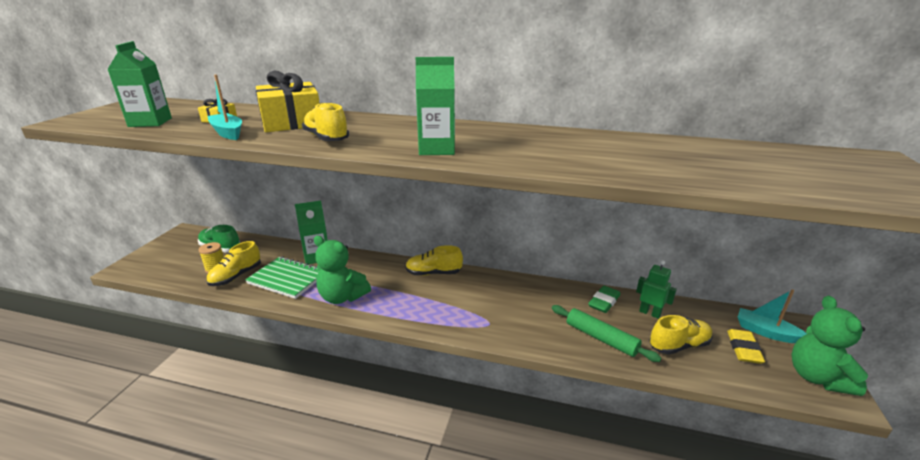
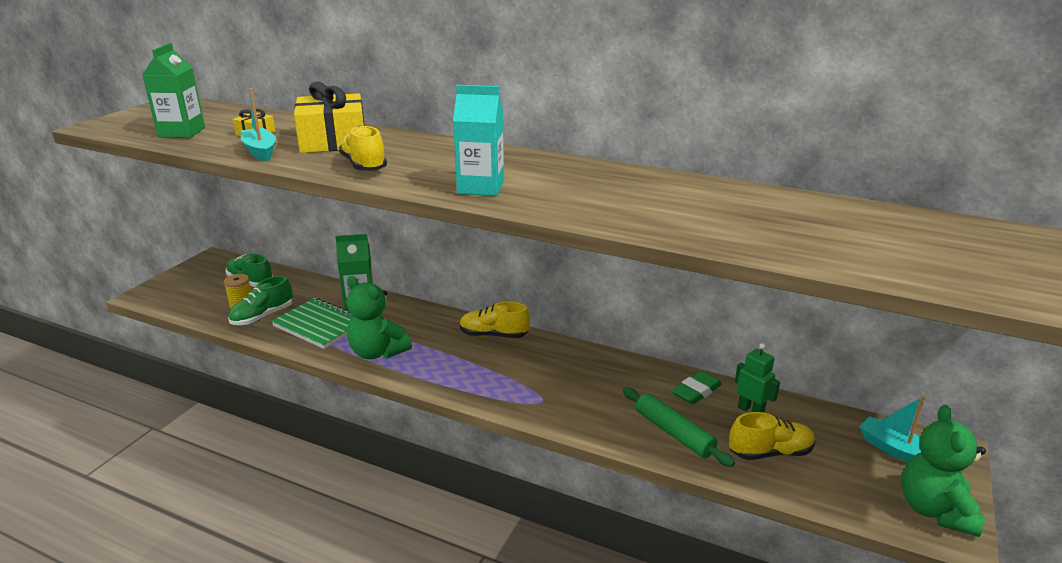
camera: 10 degrees right, 0 degrees up
yellow shoe [206,241,261,286] -> green shoe [228,276,293,325]
green carton [415,57,455,155] -> turquoise carton [453,85,504,196]
yellow eraser [727,329,765,364] -> none

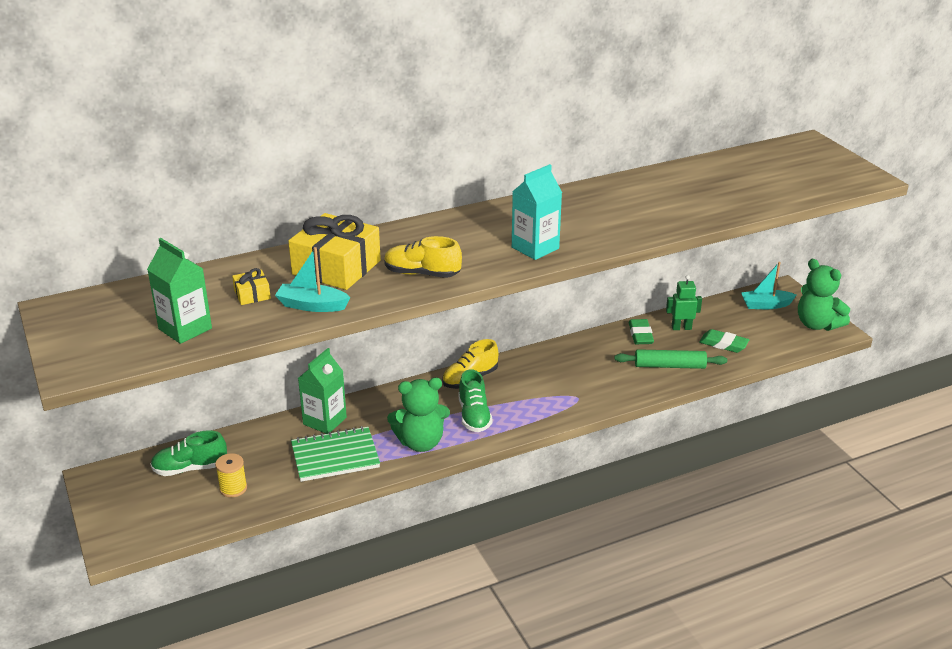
camera: 50 degrees left, 5 degrees up
green shoe [228,276,293,325] -> green shoe moved to [458,369,492,432]
yellow shoe [729,412,815,460] -> green eraser [699,329,749,353]

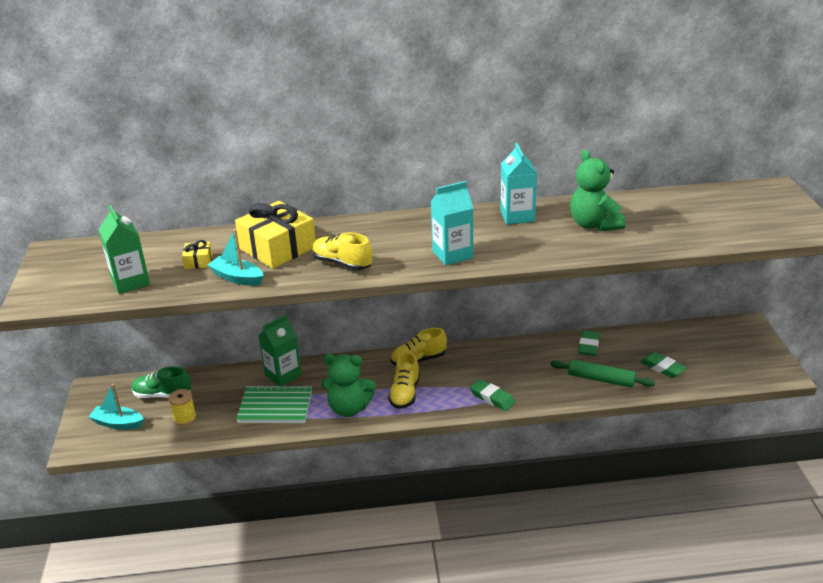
camera: 20 degrees right, 0 degrees up
green shoe [458,369,492,432] -> yellow shoe [388,352,420,409]
green robot [666,275,702,330] -> none
turquoise boat [741,262,797,309] -> turquoise boat moved to [88,384,144,430]
green teddy bear [798,259,850,331] -> green teddy bear moved to [570,150,625,231]
none -> green eraser [470,379,515,411]
none -> turquoise carton [500,143,537,225]

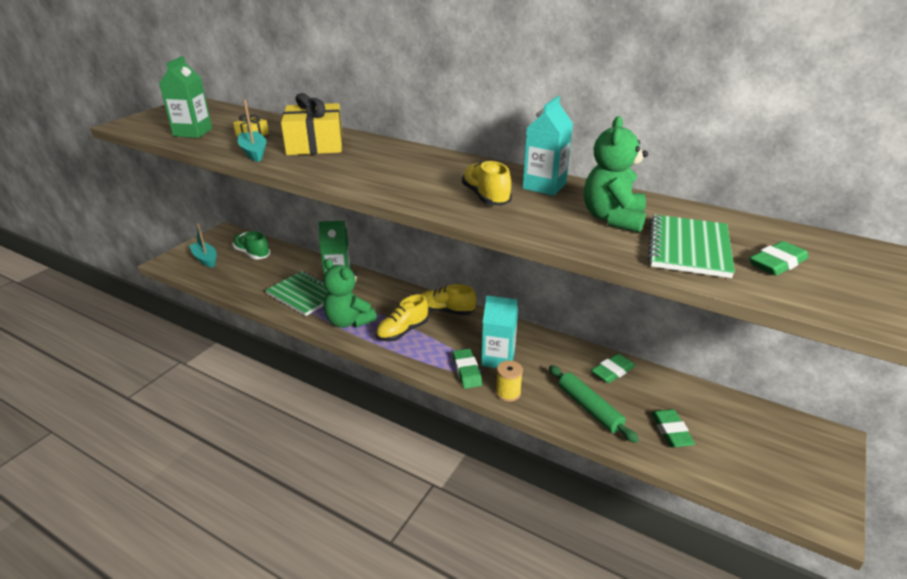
camera: 35 degrees right, 0 degrees up
yellow spool [168,389,196,426] -> yellow spool moved to [496,360,523,402]
yellow shoe [313,232,372,270] -> yellow shoe moved to [462,160,512,205]
turquoise carton [431,181,473,265] -> turquoise carton moved to [481,295,518,368]
none -> green notebook [648,215,735,278]
none -> green eraser [750,241,809,276]

